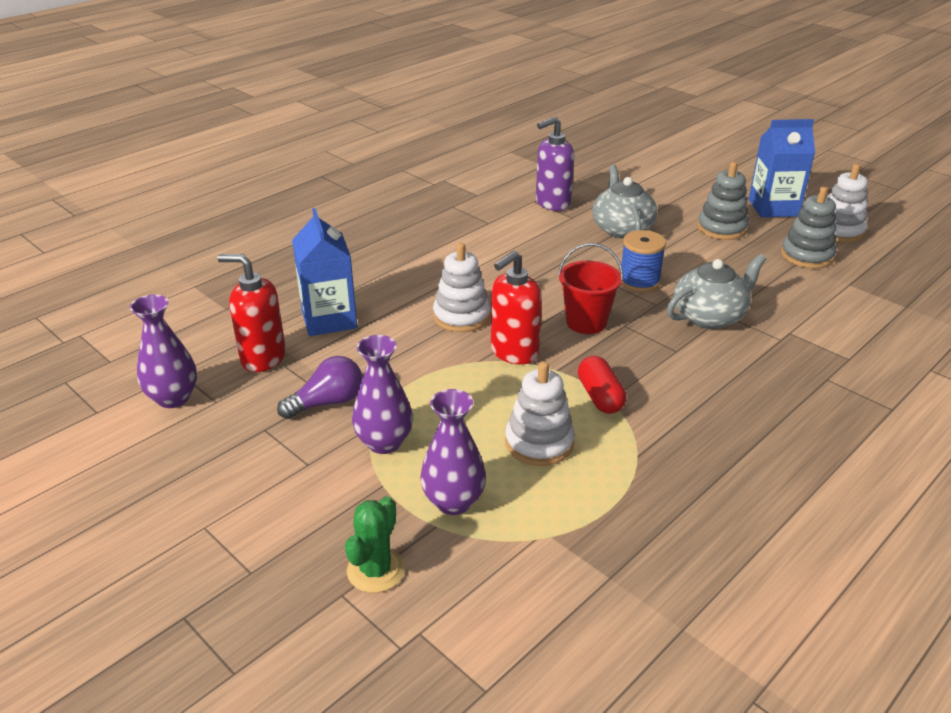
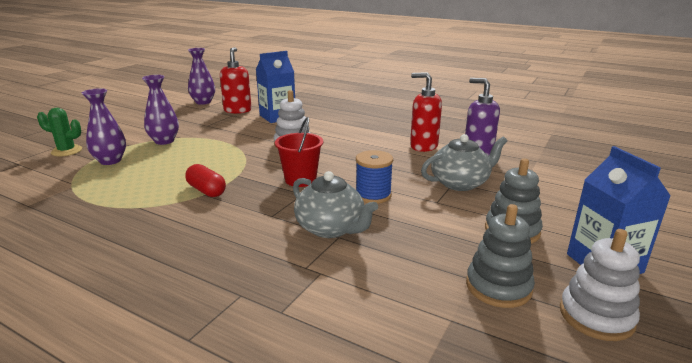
camera: 75 degrees right, 10 degrees down
purple light bulb [277,356,362,419] -> none
red soap dispenser [491,251,542,365] -> red soap dispenser moved to [410,72,442,152]
white stacking toy [505,361,575,466] -> none
red capsule [578,356,627,414] -> red capsule turned 75 degrees clockwise [185,164,226,197]

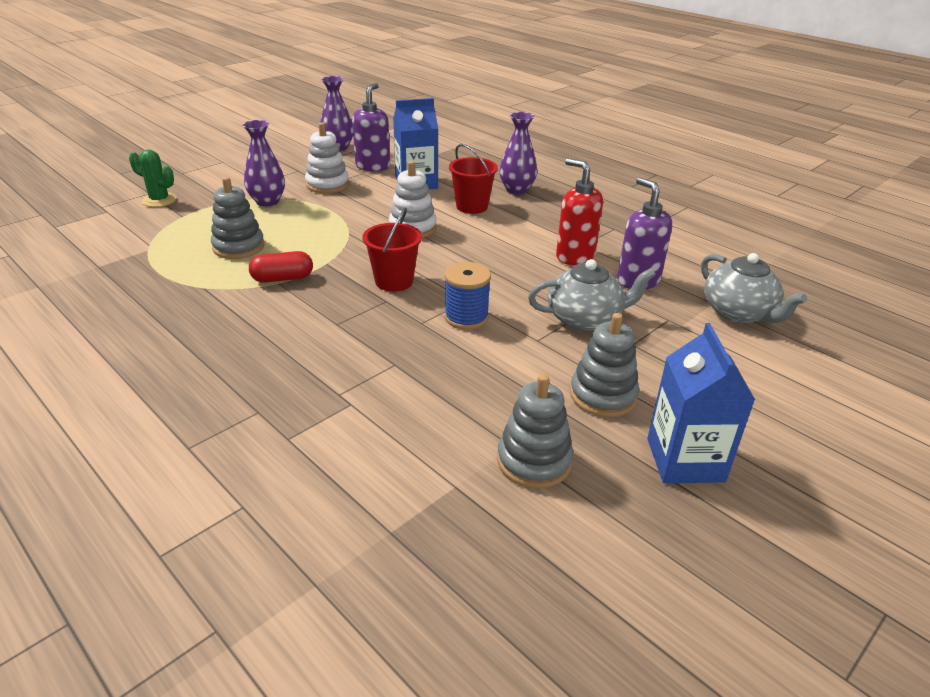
camera: 15 degrees right, 10 degrees up
purple vase [82,88,126,165] -> purple vase moved to [500,112,537,195]
red capsule [185,164,226,197] -> red capsule turned 75 degrees counterclockwise [249,251,313,283]
red soap dispenser [220,47,252,114] -> purple soap dispenser [352,83,390,171]
grey teapot [293,171,378,238] -> grey teapot moved to [701,253,807,323]
white stacking toy [560,229,640,341] -> white stacking toy moved to [305,122,349,193]
none -> grey stacking toy [211,177,264,259]
none -> red bucket [449,144,498,214]

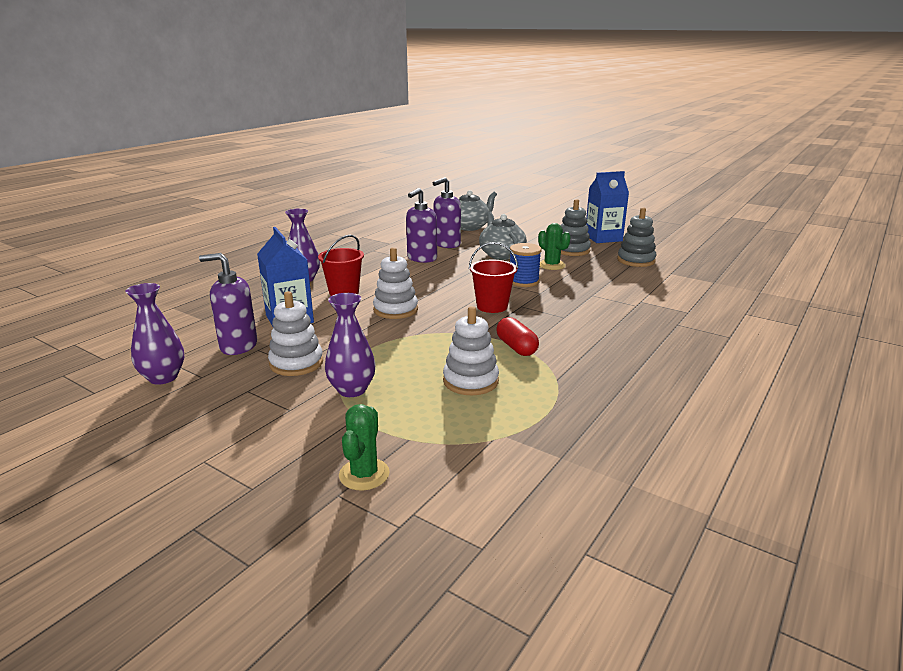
camera: 100 degrees left, 10 degrees down
grey stacking toy [211,177,264,259] -> white stacking toy [443,306,499,395]
red soap dispenser [556,158,603,265] -> purple soap dispenser [406,188,437,263]
none -> green cactus [538,223,571,270]

